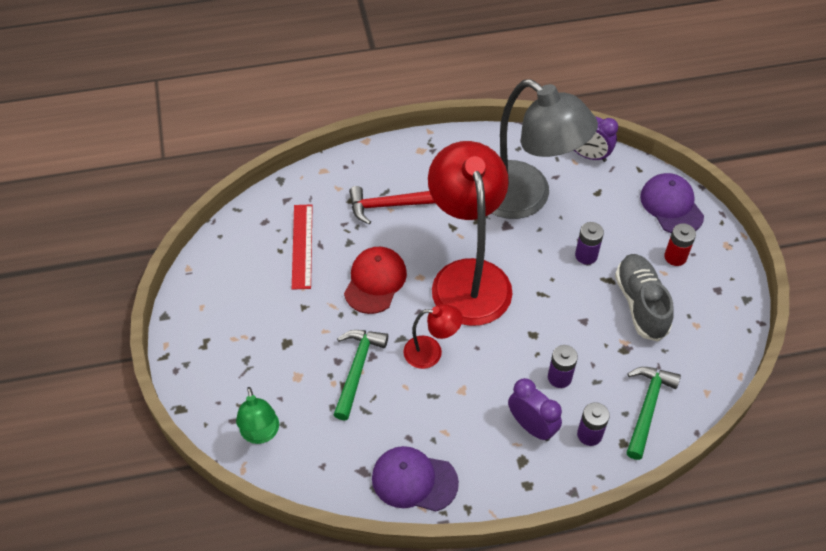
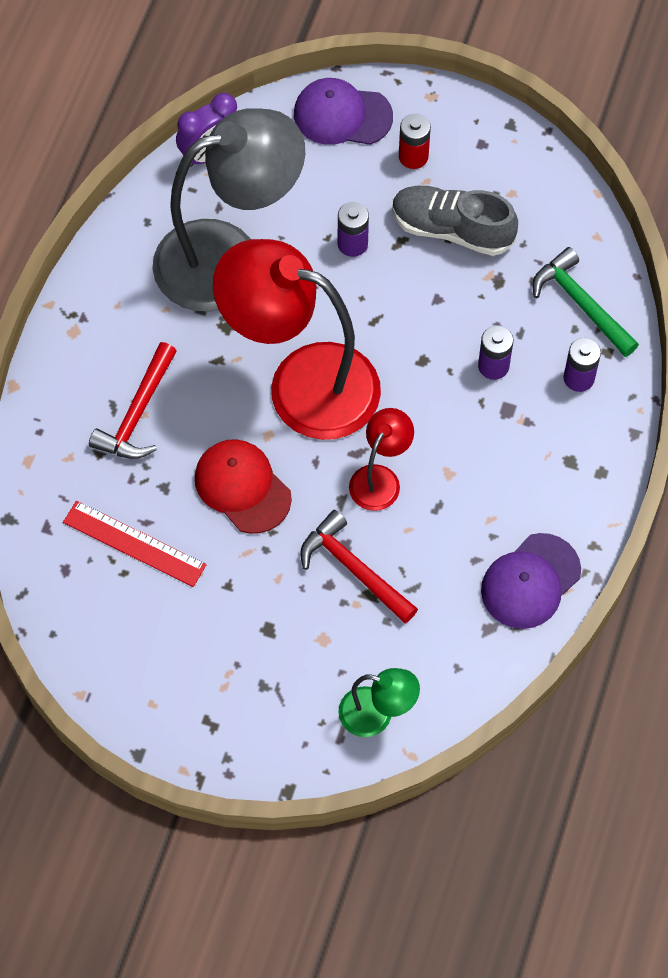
camera: 60 degrees left, 10 degrees up
green hammer [333,330,388,420] -> red hammer [300,510,418,623]
purple clock [508,378,562,441] -> none

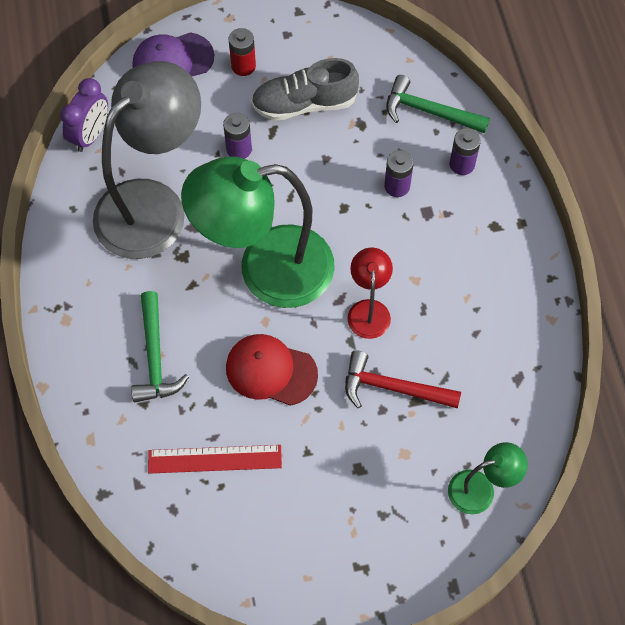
camera: 30 degrees left, 0 degrees up
red hammer [89,342,177,459] -> green hammer [131,291,189,403]
red lamp [213,239,381,440] -> green lamp [181,157,335,308]
purple cap [481,533,581,629] -> none

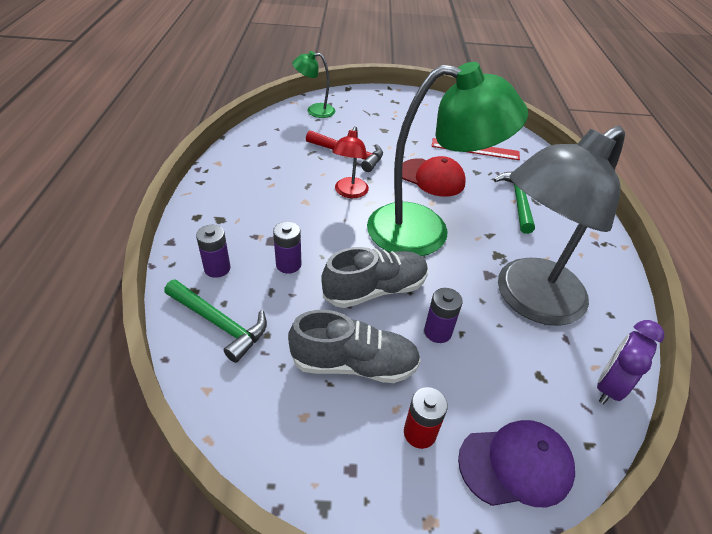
camera: 170 degrees left, 20 degrees down
none -> grey shoe [321,247,428,308]

